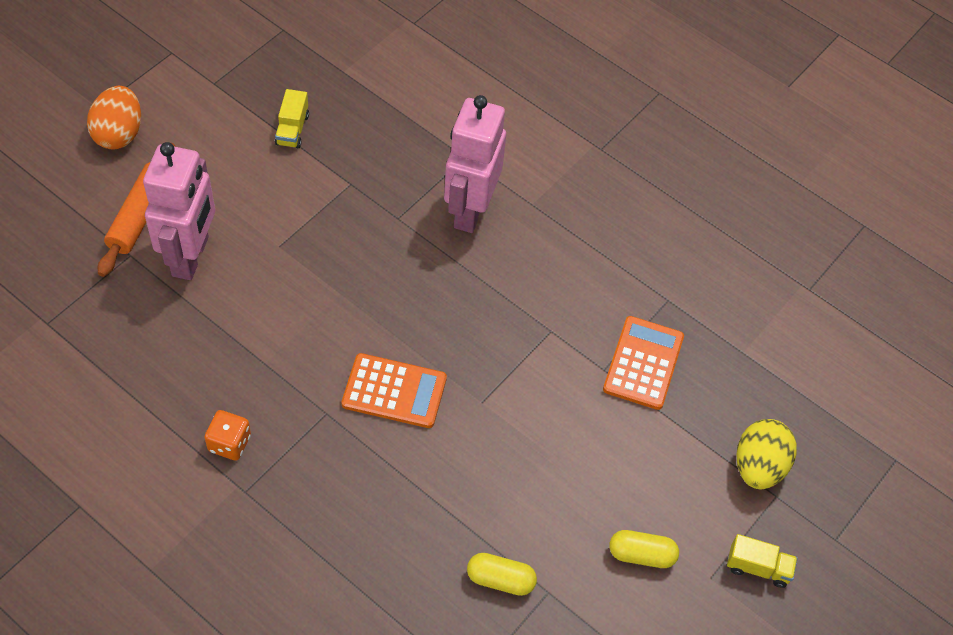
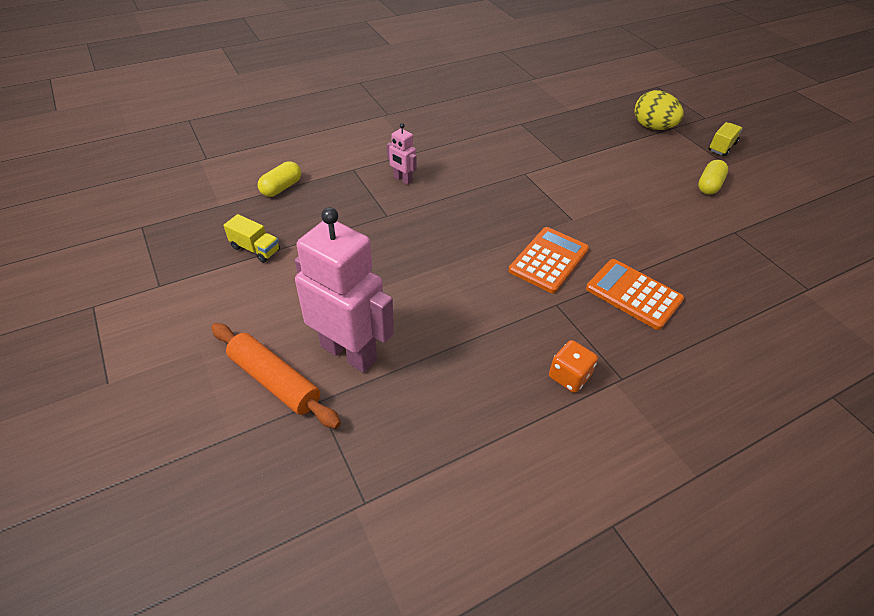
camera: 65 degrees left, 10 degrees down
orange egg [87,86,141,150] -> none
pink robot [444,95,506,233] -> pink robot [387,123,417,185], size x0.46
yellow capsule [467,553,537,596] -> yellow capsule moved to [258,161,301,197]
orange calculator [603,316,684,410] -> orange calculator moved to [586,259,684,330]

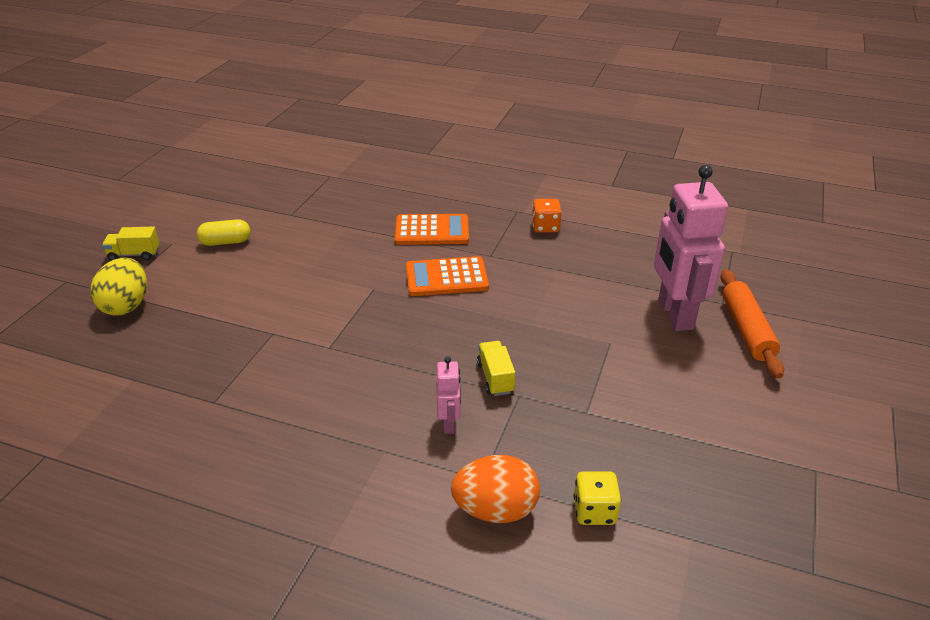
camera: 130 degrees left, 10 degrees down
yellow truck [224,214,280,263] -> yellow truck moved to [477,341,515,396]
yellow capsule [258,161,301,197] -> yellow dice [574,471,621,525]
orange calculator [586,259,684,330] -> orange calculator turned 90 degrees counterclockwise [395,214,469,245]
none -> orange egg [451,455,540,523]

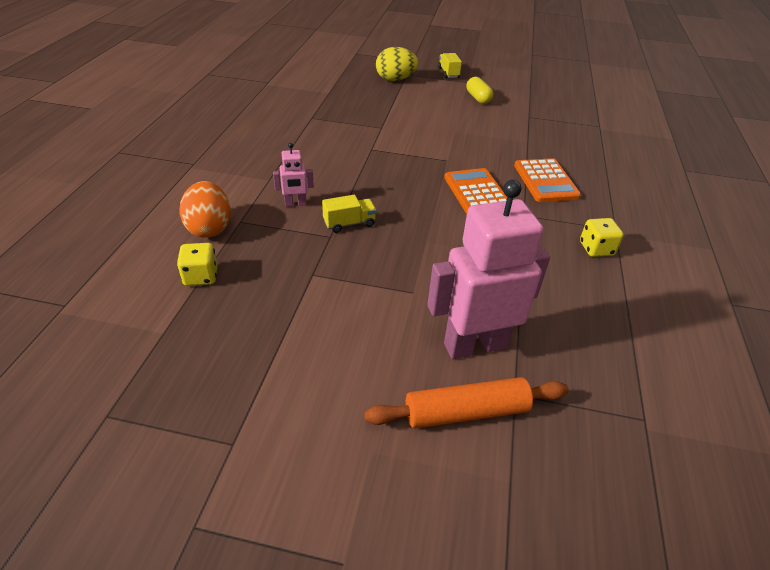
camera: 80 degrees right, 5 degrees up
orange dice [532,199,562,233] -> yellow dice [580,218,624,257]

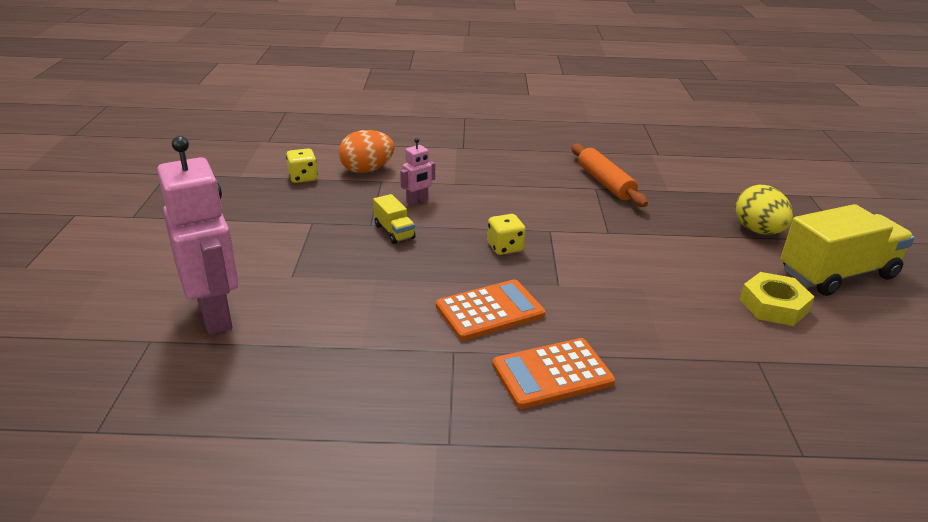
camera: 80 degrees right, 10 degrees down
pink robot [273,143,314,207] -> pink robot turned 105 degrees counterclockwise [400,138,435,205]
orange rolling pin [364,377,569,429] -> orange rolling pin moved to [571,143,648,207]
yellow truck [438,53,462,78] -> yellow truck [780,204,915,296], size x2.14
yellow capsule [466,77,493,104] -> yellow nut [739,272,814,326]
yellow dice [580,218,624,257] -> yellow dice moved to [487,214,526,255]

